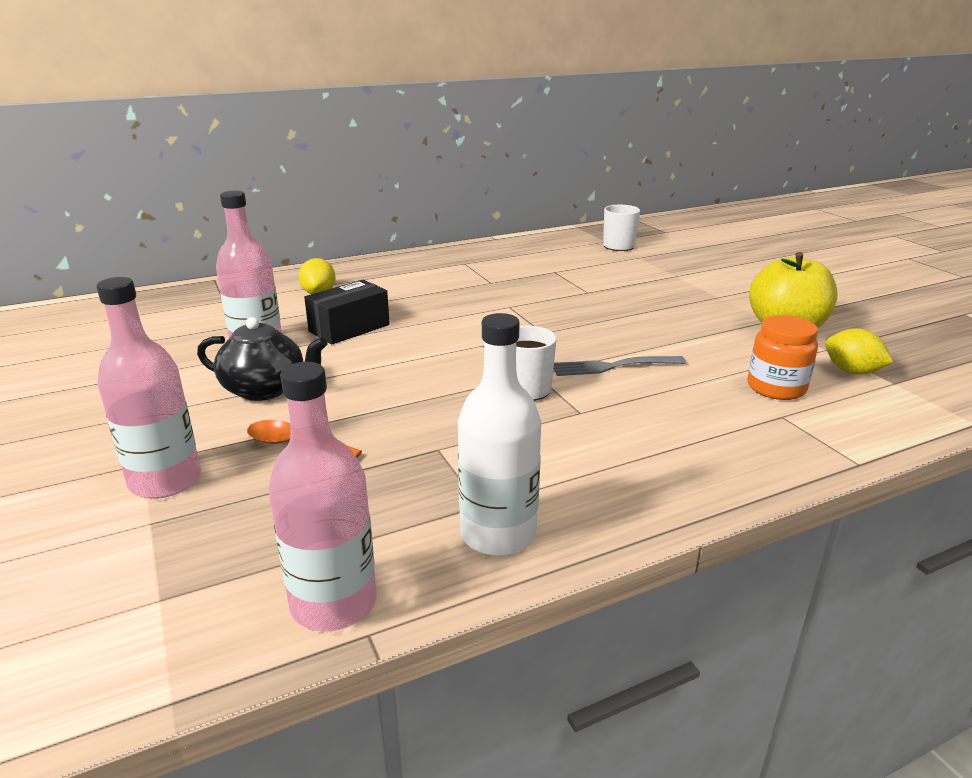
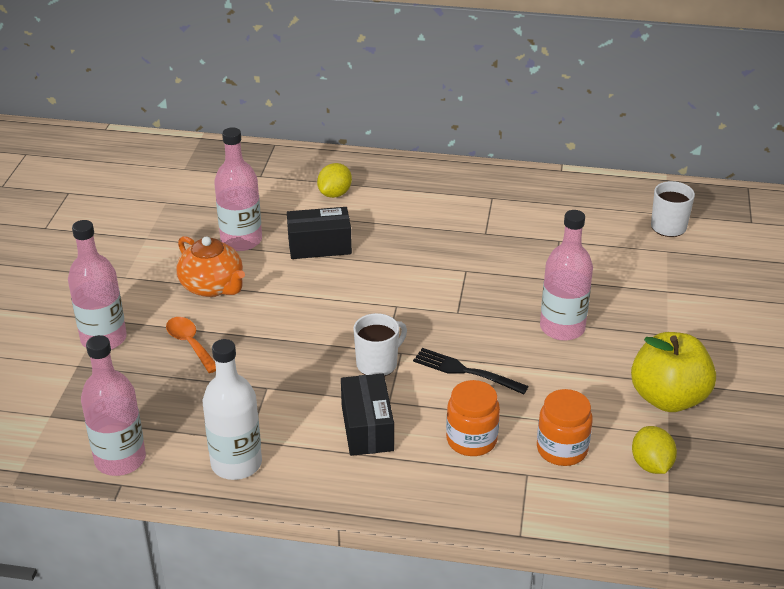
camera: 35 degrees right, 10 degrees up
black teapot [197,317,328,401] -> orange teapot [176,236,245,297]
grey fork [554,356,686,376] -> black fork [413,348,529,394]
none -> black box [341,374,394,456]
none -> orange jar [446,380,500,456]
none -> pink bottle [540,210,593,341]

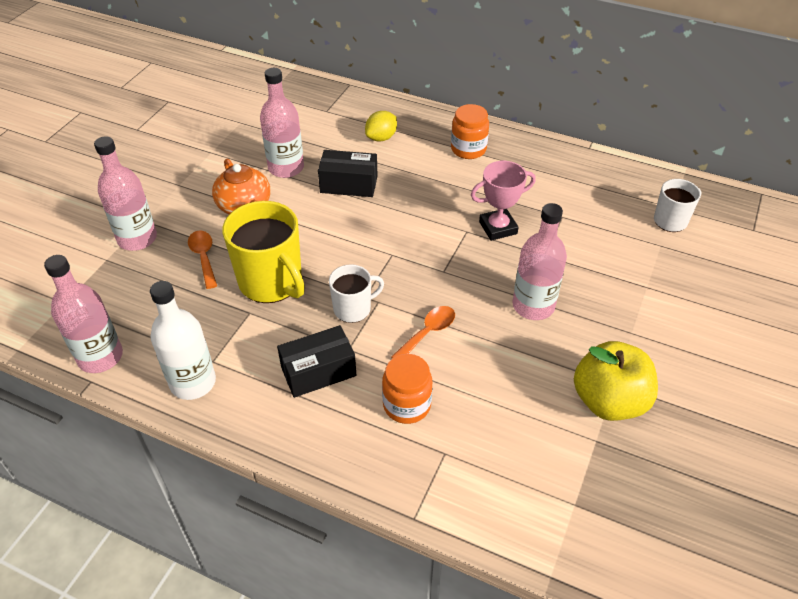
camera: 15 degrees right, 10 degrees up
black box [341,374,394,456] -> black box turned 60 degrees clockwise [277,325,356,398]
black fork [413,348,529,394] -> orange spoon [391,306,455,358]
orange jar [537,389,593,466] -> orange jar moved to [451,104,489,159]
yellow lemon [632,426,677,474] -> none
none -> yellow mug [222,201,305,303]
none -> pink trophy [471,161,536,241]

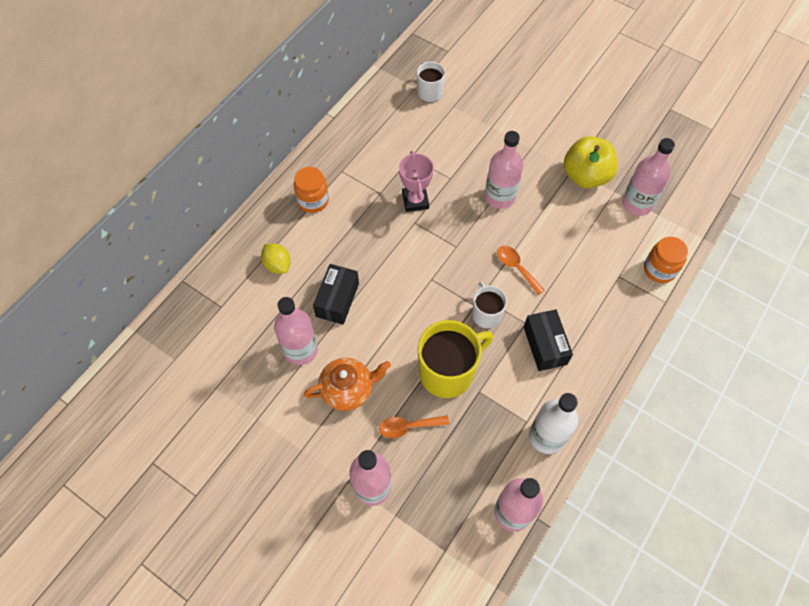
camera: 80 degrees left, 15 degrees up
orange jar [382,354,432,424] -> orange jar moved to [644,237,688,283]
none -> pink bottle [622,138,675,216]

